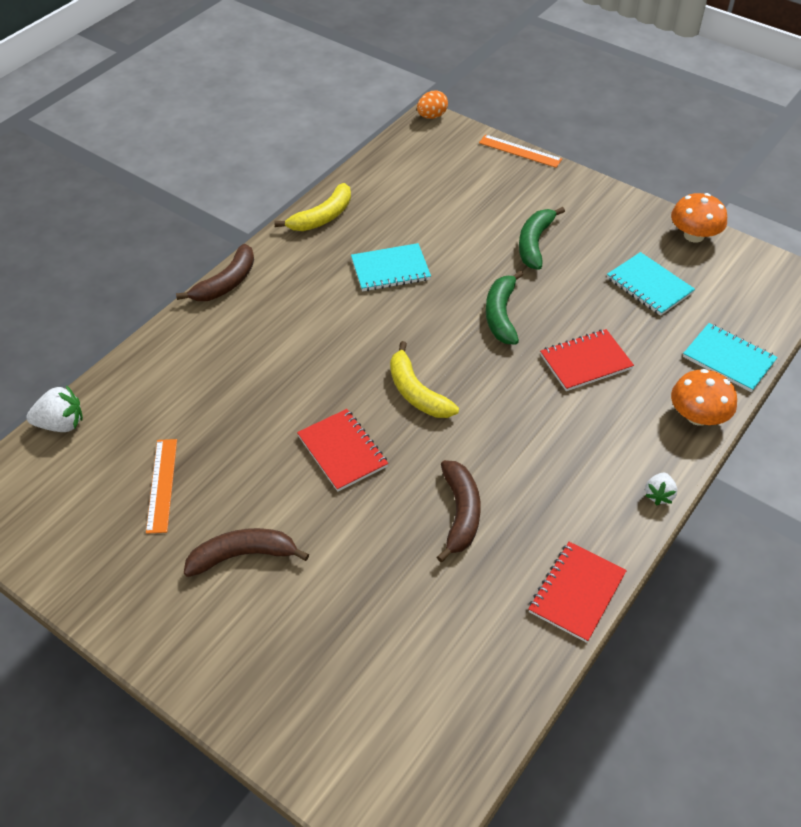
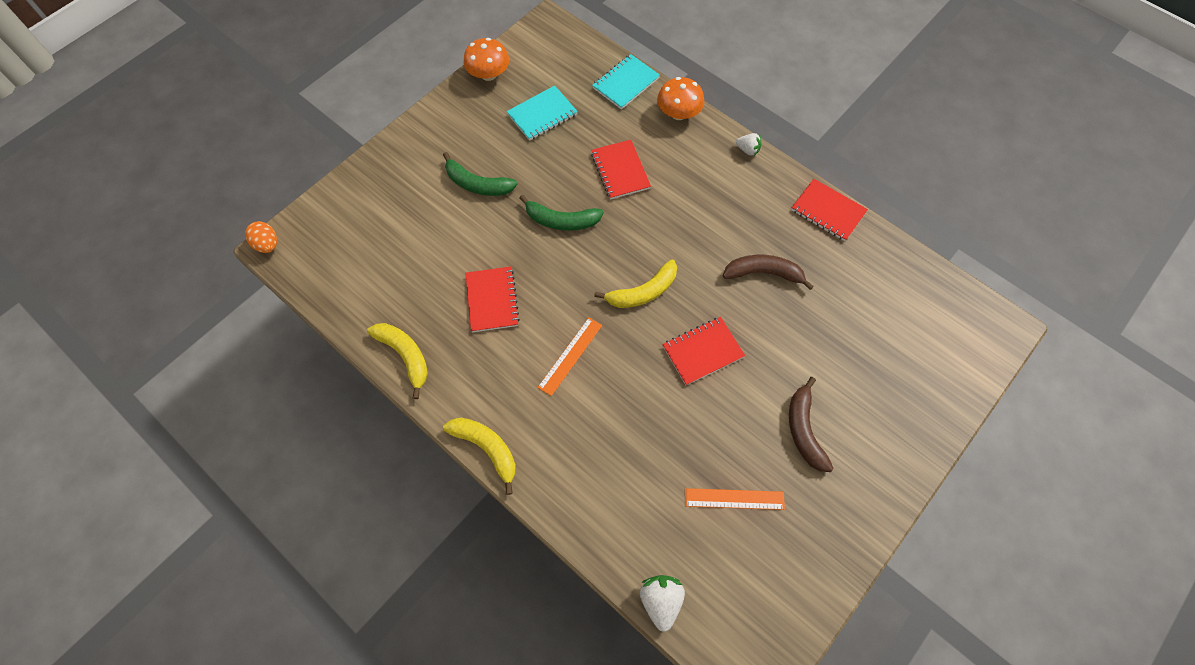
camera: 85 degrees left, 15 degrees up
brown banana [176,244,254,301] -> yellow banana [443,418,516,495]
turquoise notebook [351,243,431,291] -> red notebook [465,266,520,332]
orange ruler [479,135,562,168] -> orange ruler moved to [538,317,602,396]

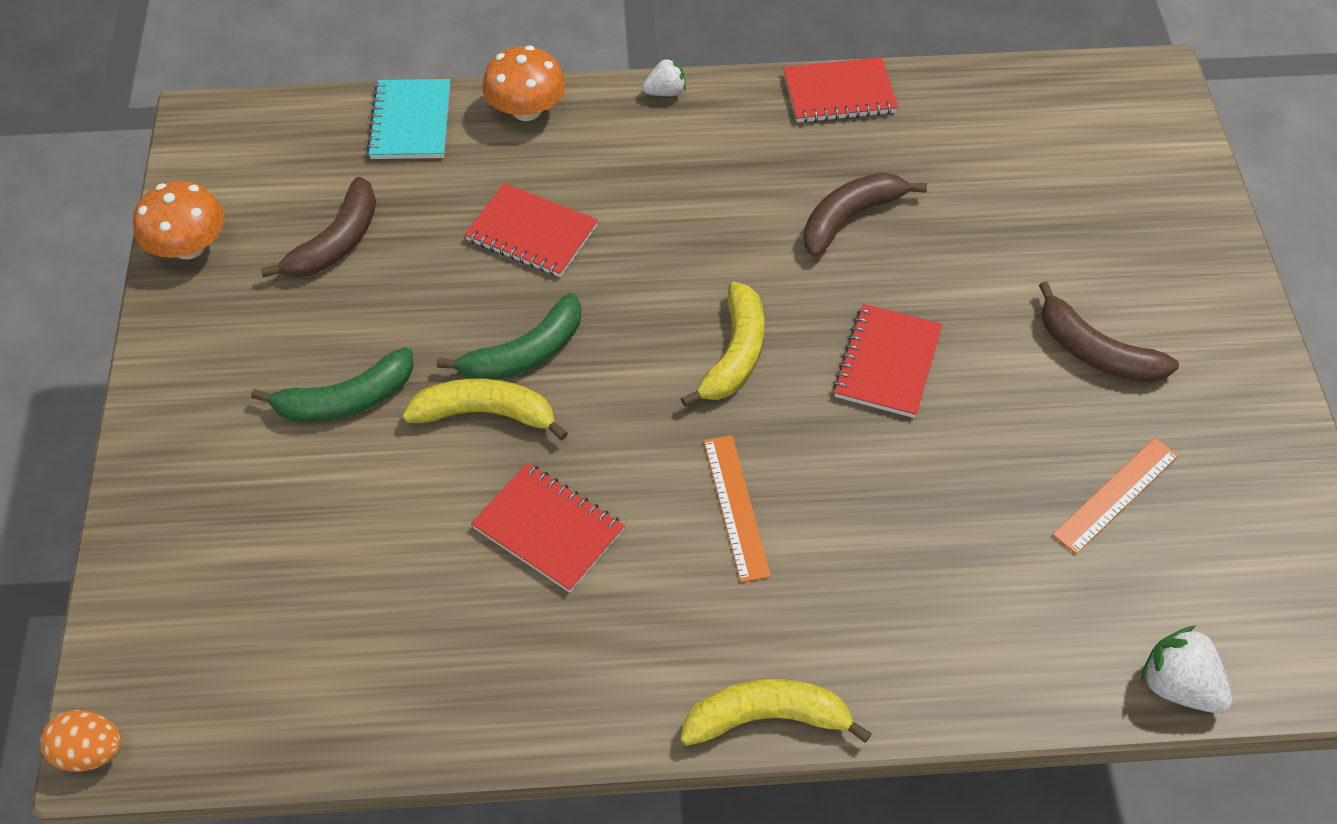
camera: 45 degrees left, 10 degrees down
yellow banana [367,323,428,399] -> yellow banana moved to [402,378,568,440]
turquoise notebook [507,85,578,141] -> brown banana [261,177,376,277]

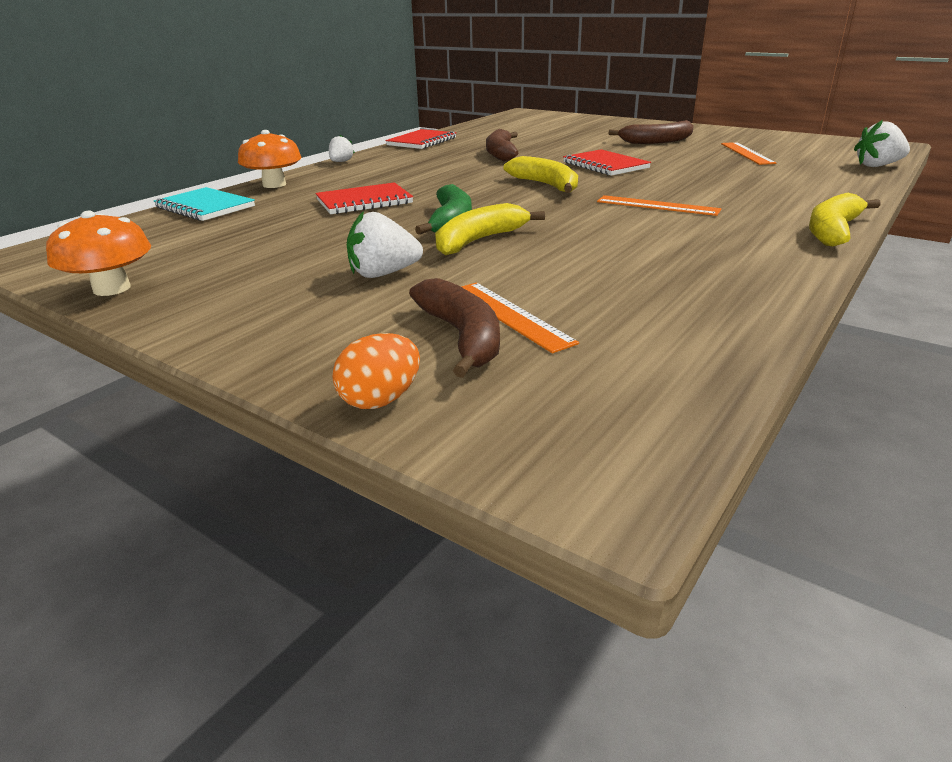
camera: 50 degrees left, 25 degrees down
orange egg [40,710,122,772] -> orange egg moved to [332,333,420,409]
green banana [251,347,414,422] -> white strawberry [347,211,423,278]
brown banana [261,177,376,277] -> brown banana moved to [409,278,500,378]
red notebook [471,463,625,593] -> none
none -> orange ruler [462,283,579,353]

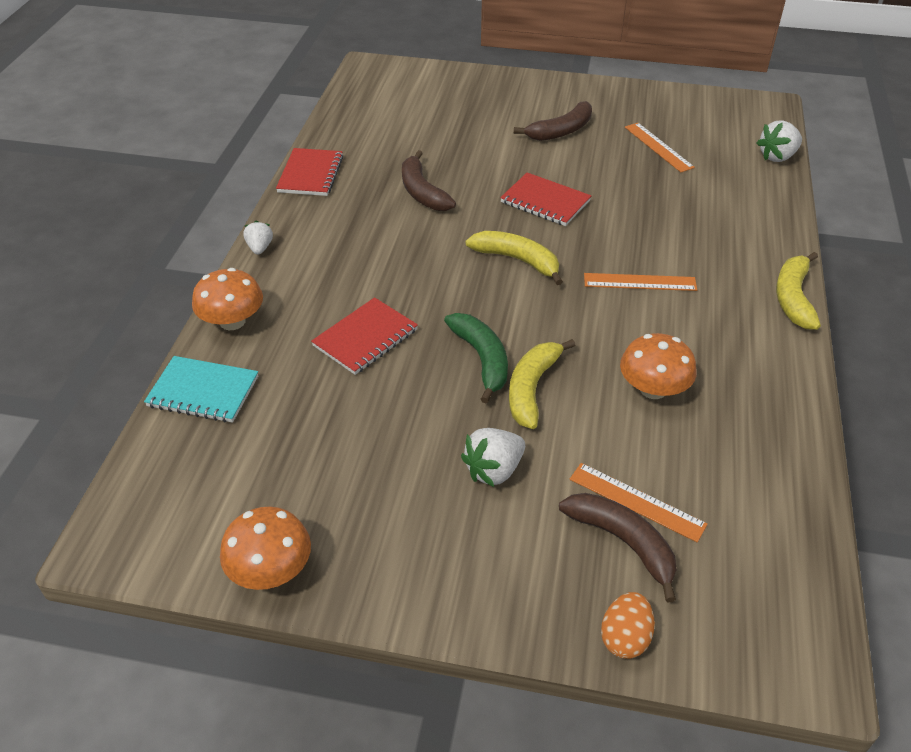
camera: 25 degrees left, 15 degrees up
none -> orange mushroom [620,333,696,399]

